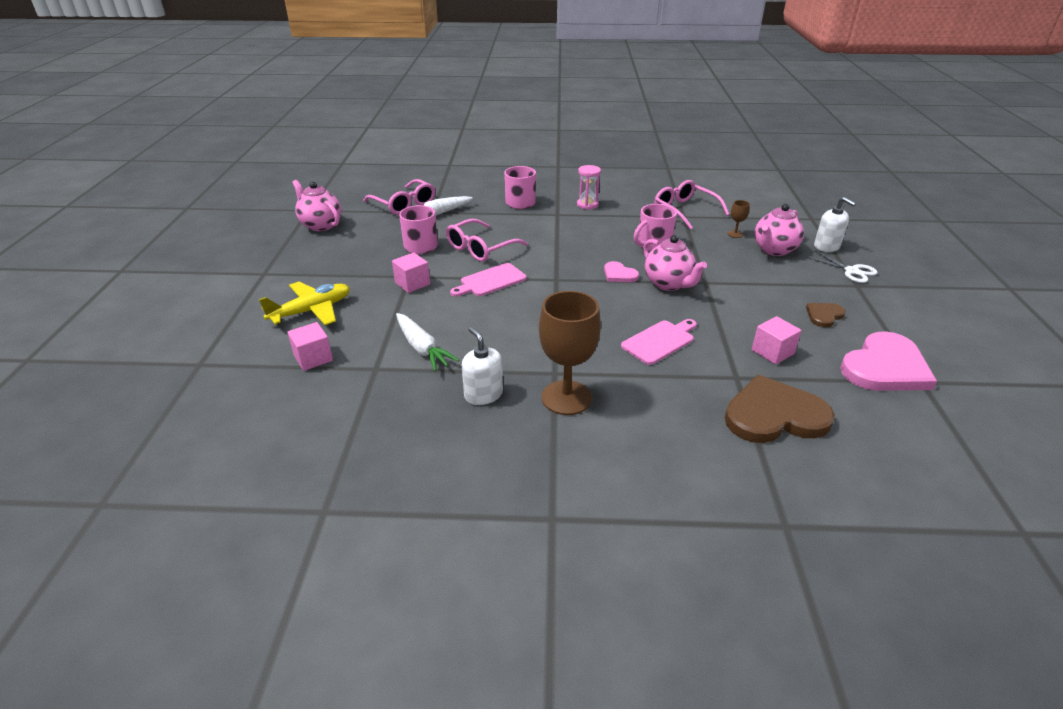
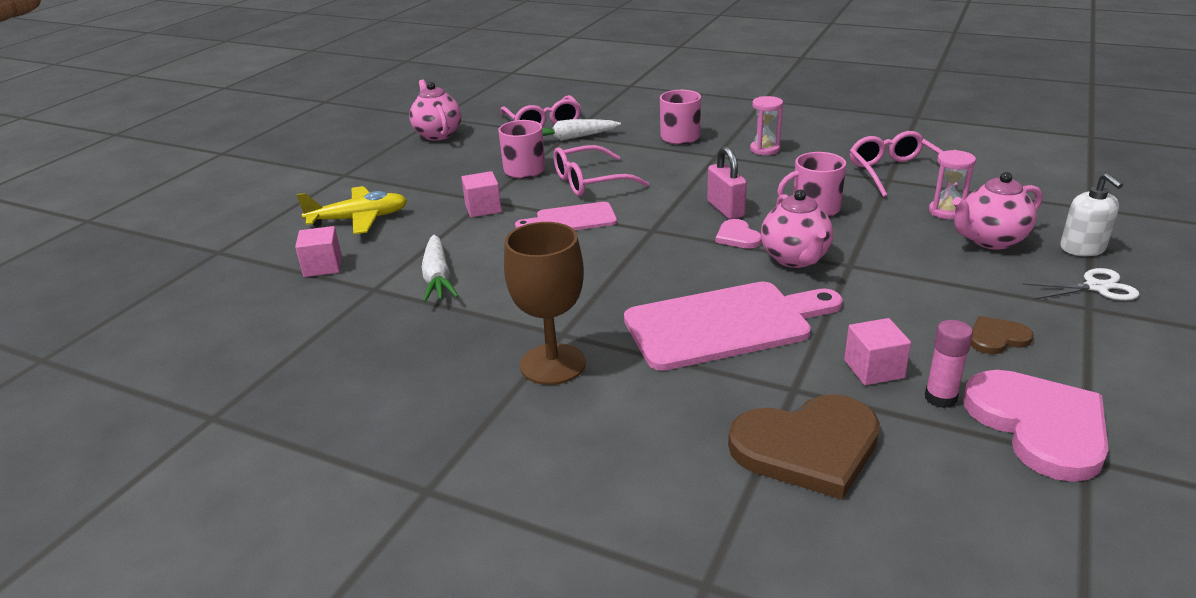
camera: 25 degrees right, 5 degrees down
white soap dispenser [462,327,503,405] -> none
pink cutting board [621,319,697,365] -> pink cutting board [624,282,843,371], size x1.79
brown heart [725,375,835,443] -> brown heart turned 150 degrees clockwise [728,394,880,499]
brown goblet [727,200,750,238] -> pink hourglass [929,150,976,219]
white scissors [806,251,877,283] -> white scissors turned 75 degrees counterclockwise [1022,268,1139,301]
pink heart [840,331,937,391] -> pink heart turned 90 degrees counterclockwise [963,370,1109,482]
none -> pink padlock [707,146,747,219]
none -> pink glue stick [925,320,973,408]

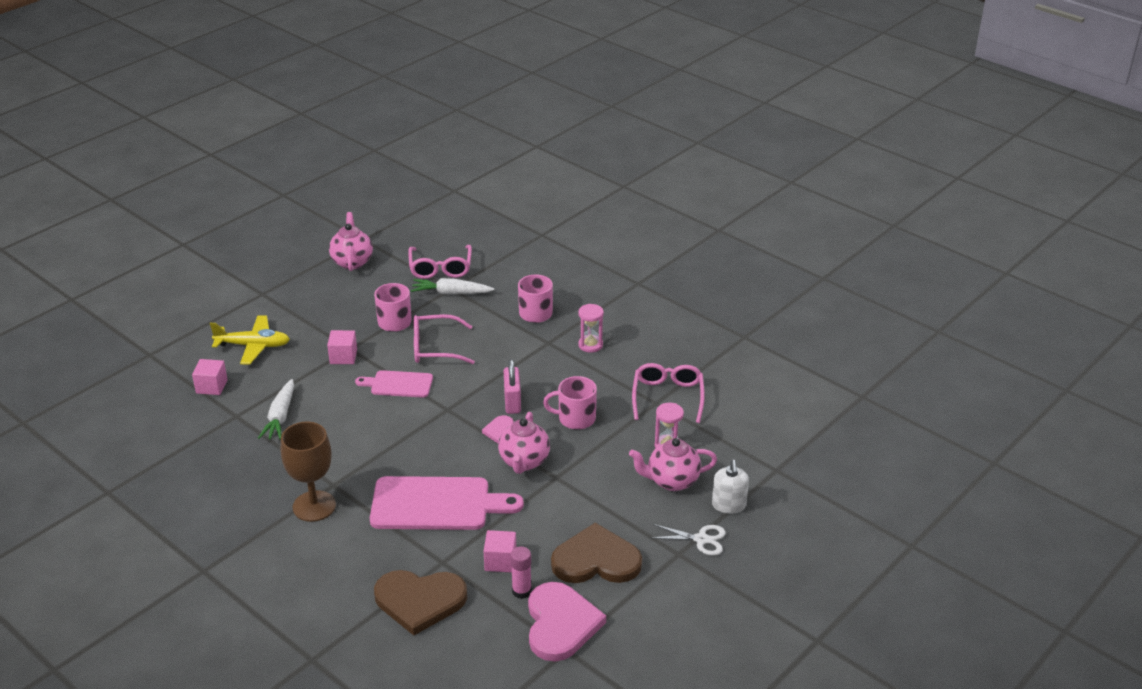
camera: 15 degrees right, 5 degrees up
brown heart [971,316,1034,354] -> brown heart [551,523,642,583], size x2.05

